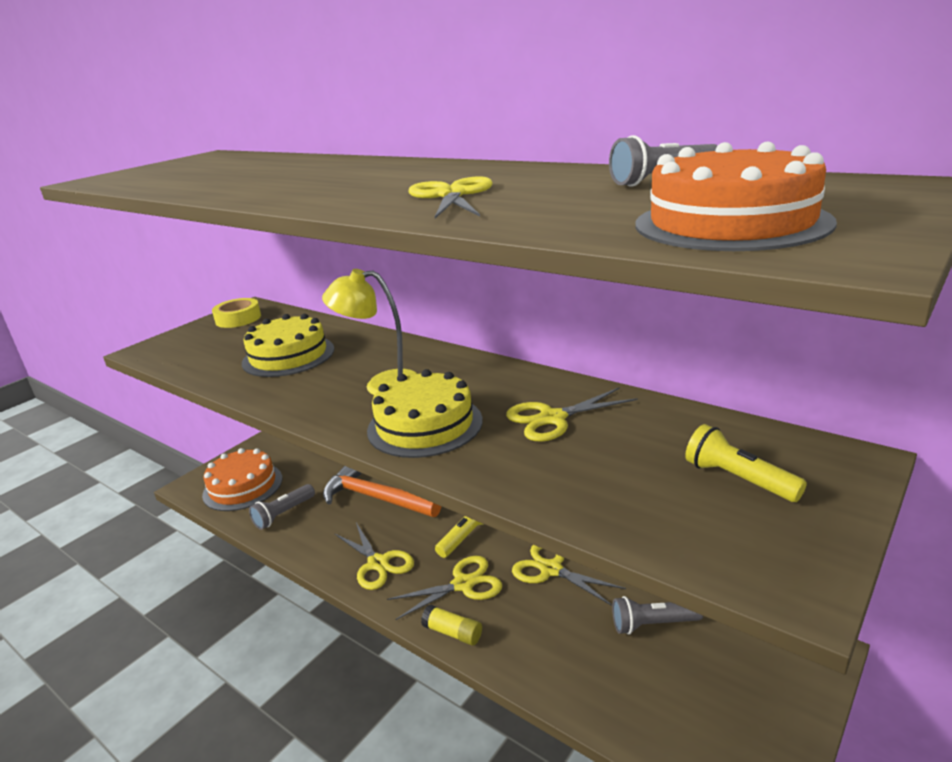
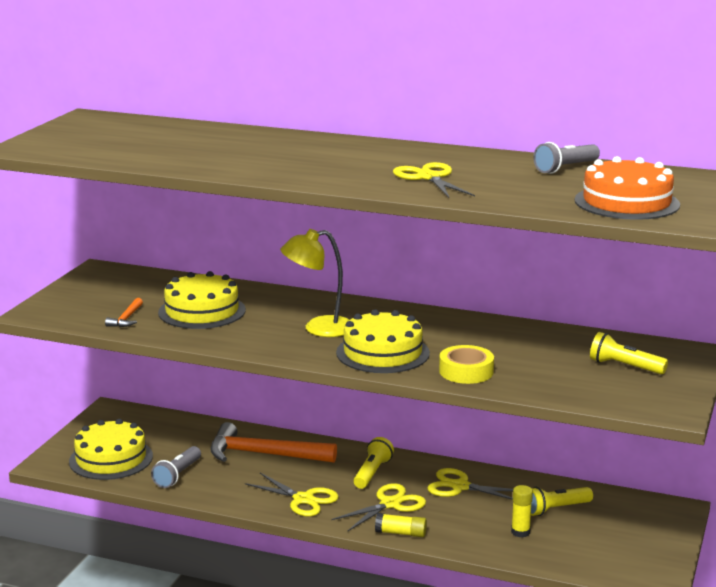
camera: 20 degrees left, 5 degrees down
orange cake [202,448,282,511] -> yellow cake [69,419,153,480]
yellow tape [212,298,261,328] -> yellow tape moved to [439,345,494,384]
yellow scissors [506,387,638,442] -> none
grey flashlight [612,596,703,635] -> yellow flashlight [531,487,593,516]
none -> orange hammer [105,298,143,327]
none -> yellow glue stick [511,485,533,537]

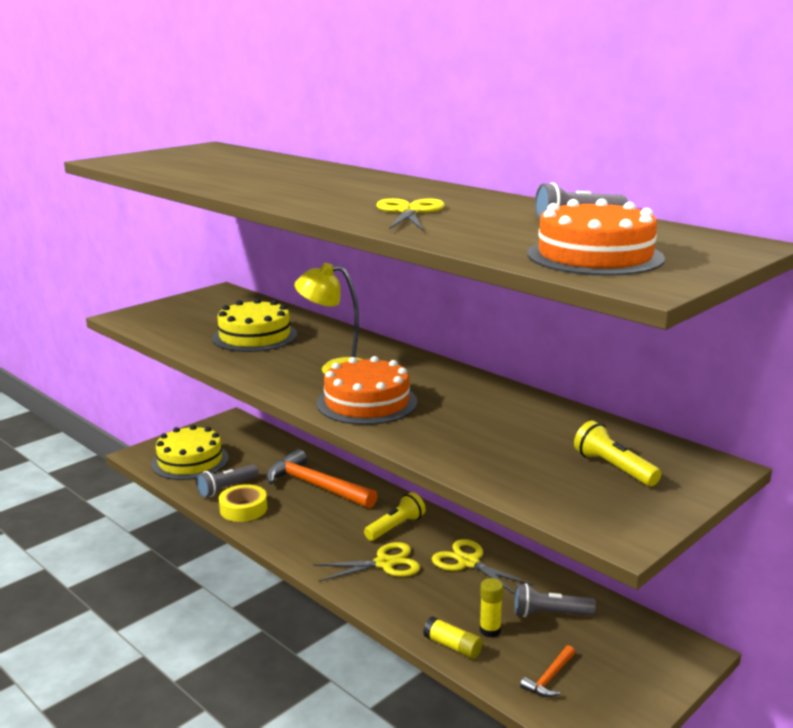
camera: 25 degrees right, 0 degrees up
orange hammer [105,298,143,327] -> orange hammer moved to [520,645,575,697]
yellow scissors [245,473,339,517] -> none
yellow cake [336,309,430,373] -> orange cake [317,356,418,425]
yellow glue stick [375,513,427,537] -> yellow glue stick moved to [423,616,483,659]
yellow tape [439,345,494,384] -> yellow tape moved to [219,484,267,522]
yellow flashlight [531,487,593,516] -> grey flashlight [514,583,596,617]

